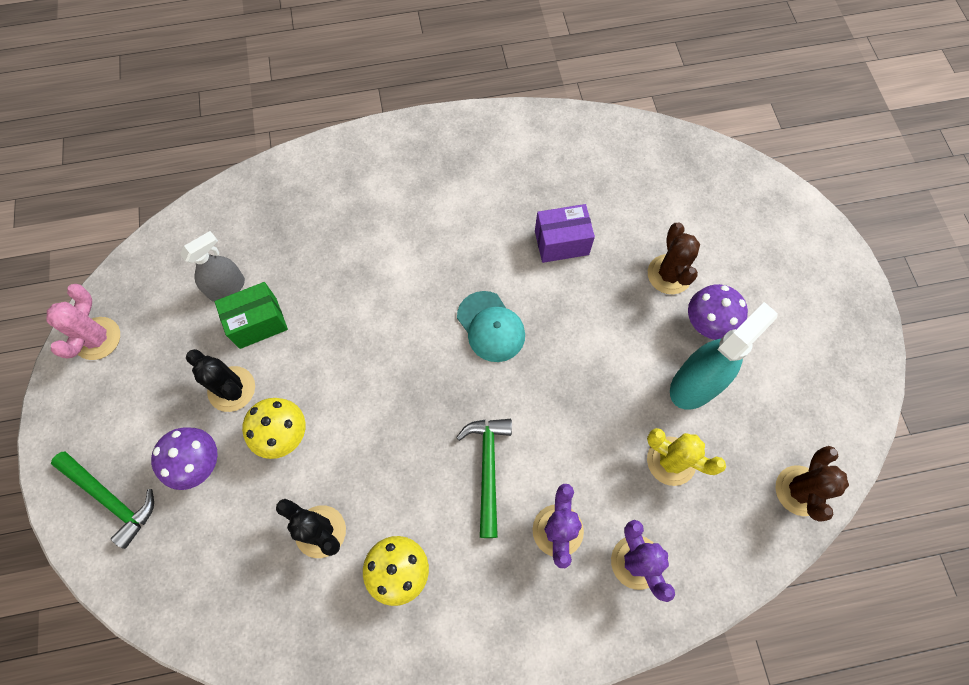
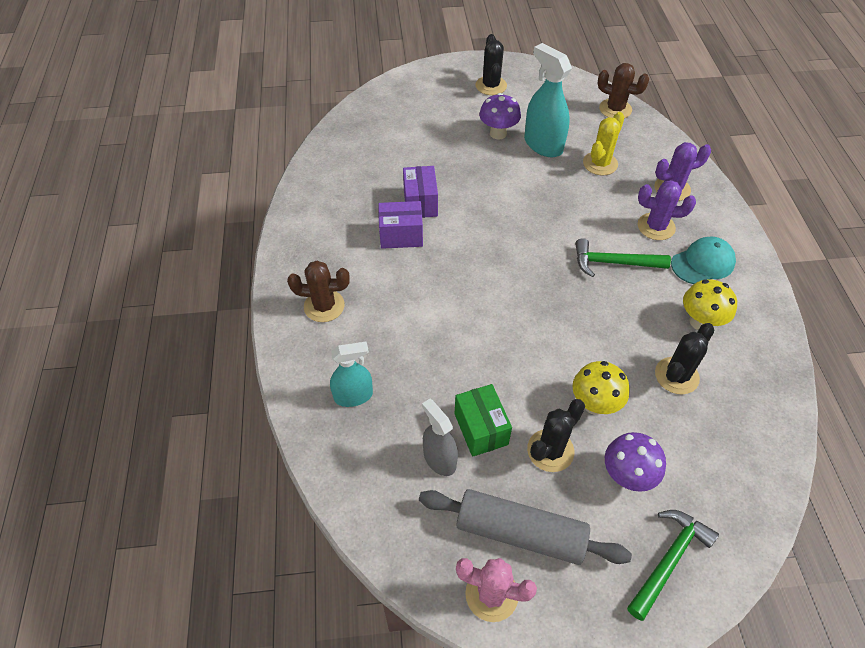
camera: 85 degrees left, 15 degrees down
turquoise cap [457,291,525,362] -> turquoise cap moved to [671,237,736,284]
brown cactus [648,222,700,294] -> brown cactus moved to [287,261,350,322]
none -> turquoise spray bottle [330,341,373,407]
none -> purple box [378,201,423,249]
none -> grey rolling pin [419,489,632,565]
none -> black cactus [476,34,507,95]

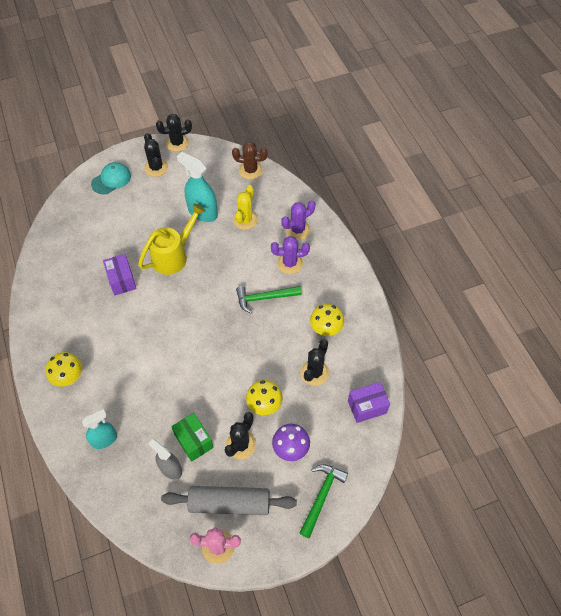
camera: 15 degrees left, 5 degrees up
brown cactus [287,261,350,322] -> yellow mushroom [45,352,82,387]
purple box [378,201,423,249] -> purple box moved to [348,382,390,423]
purple mushroom [479,93,521,140] -> none
turquoise cap [671,237,736,284] -> turquoise cap moved to [91,162,131,194]
none -> yellow watering can [138,203,206,275]
none -> black cactus [156,114,192,152]

